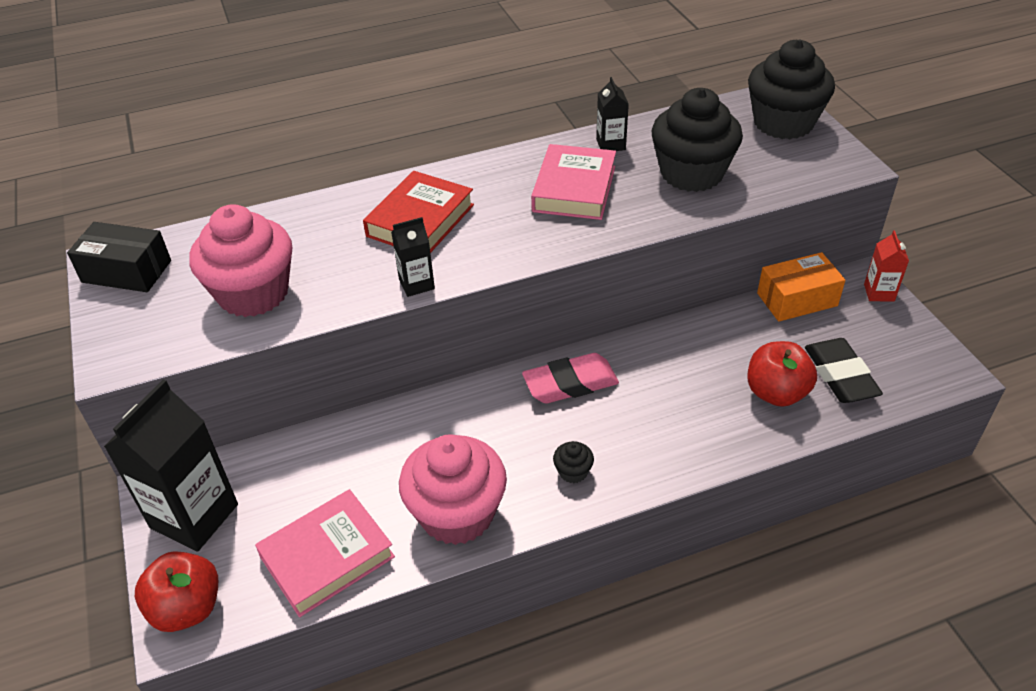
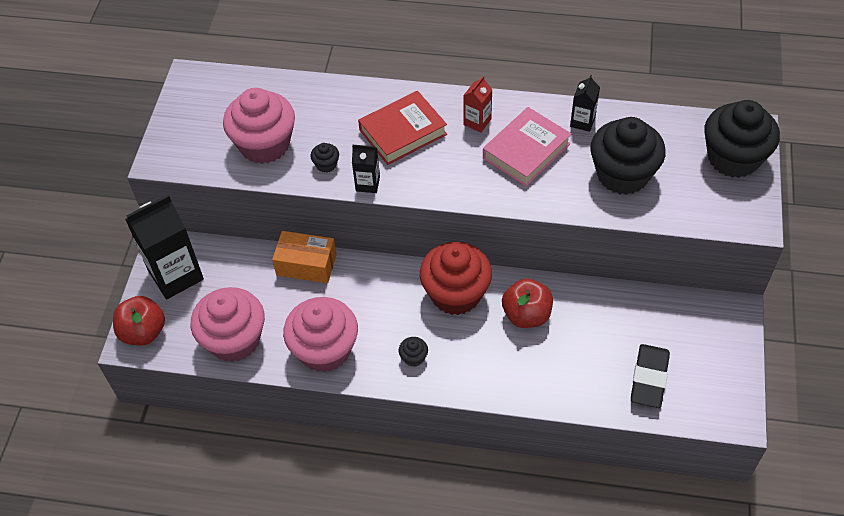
camera: 30 degrees right, 10 degrees up
black box [67,222,171,292] -> none
pink book [255,489,395,617] -> pink cupcake [191,287,265,362]
pink eraser [522,353,619,403] -> red cupcake [420,242,492,315]
red apple [747,341,817,407] -> red apple moved to [502,278,553,328]
orange box [757,252,846,322] -> orange box moved to [272,231,337,283]
red carton [864,230,909,302] -> red carton moved to [463,76,492,133]
none -> black cupcake [311,143,339,173]

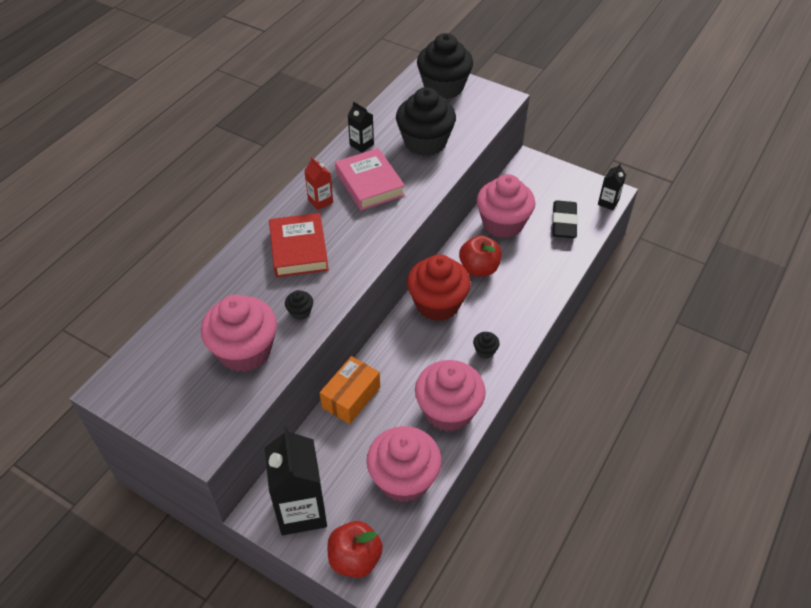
camera: 70 degrees left, 5 degrees down
black carton [352,145,380,193] -> black carton moved to [598,163,626,210]
black eraser [631,344,670,408] -> black eraser turned 60 degrees clockwise [552,200,578,238]
none -> pink cupcake [477,174,535,238]

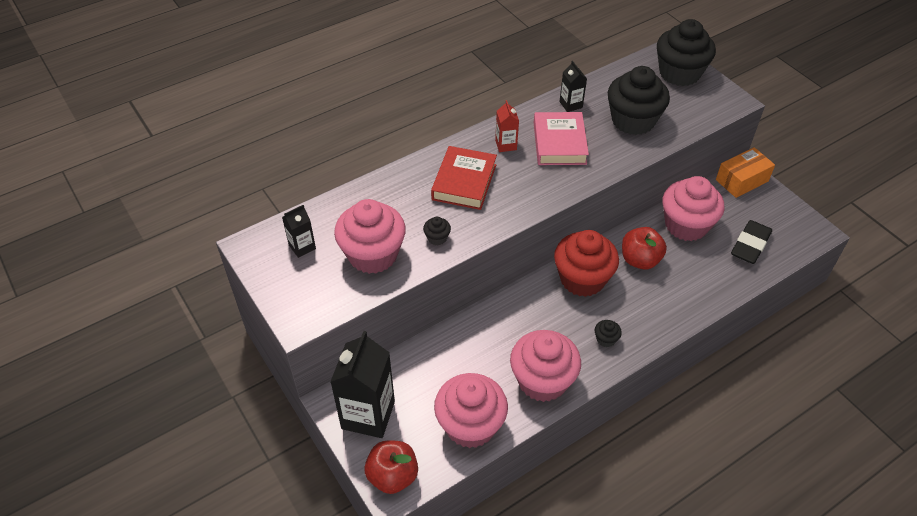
camera: 25 degrees right, 0 degrees up
orange box [320,356,380,424] -> orange box moved to [716,147,775,198]
black carton [598,163,626,210] -> black carton moved to [282,205,316,258]

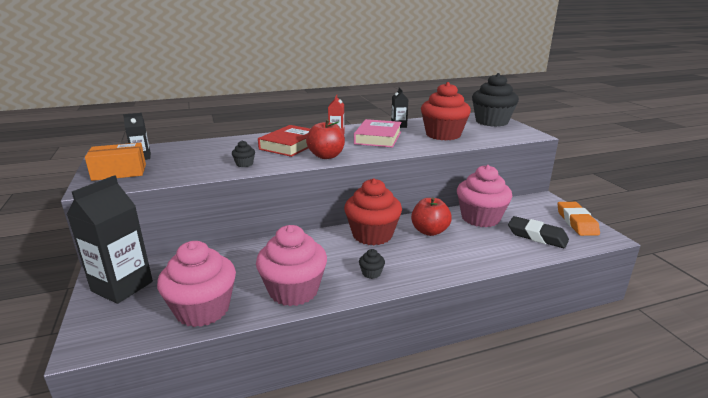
camera: 15 degrees right, 25 degrees down
pink cupcake [334,199,406,274] -> none
red apple [364,441,418,494] -> red apple moved to [306,119,345,159]
black cupcake [608,66,670,135] -> red cupcake [421,82,471,140]
orange box [716,147,775,198] -> orange box moved to [85,143,146,181]
black eraser [731,220,772,264] -> black eraser turned 75 degrees clockwise [508,216,569,248]
none -> orange eraser [557,202,600,236]

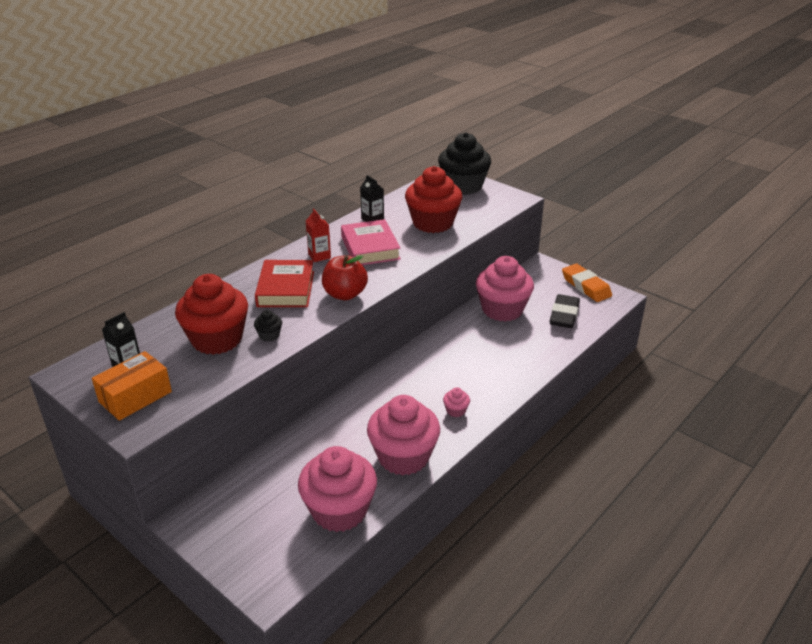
camera: 30 degrees left, 10 degrees up
black carton [67,175,153,304] -> none
red cupcake [344,178,402,245] -> red cupcake moved to [175,274,248,355]
black cupcake [359,249,385,279] -> pink cupcake [443,387,470,417]
red apple [411,197,452,236] -> none
black eraser [508,216,569,248] -> black eraser turned 75 degrees counterclockwise [550,294,580,328]

